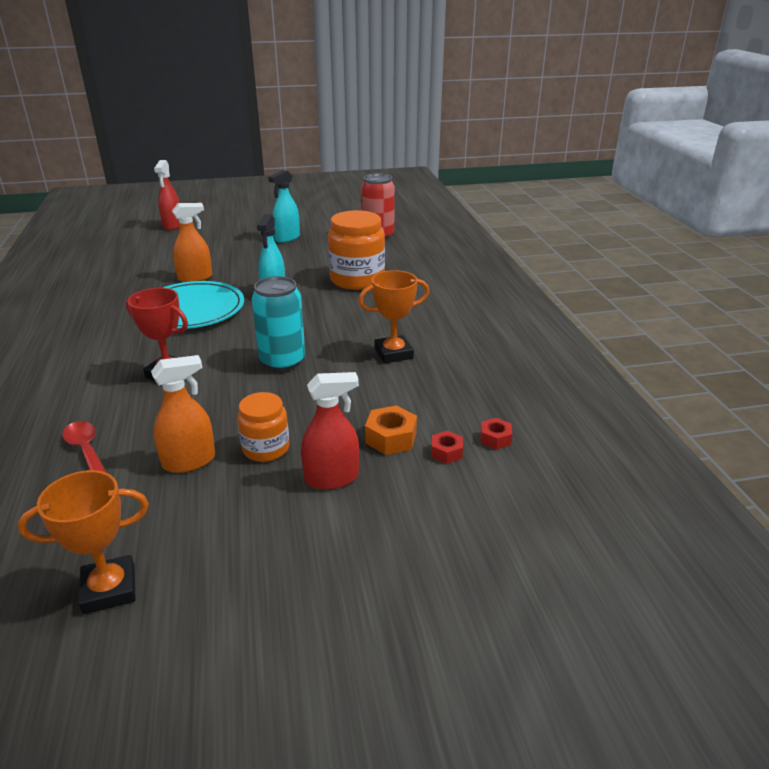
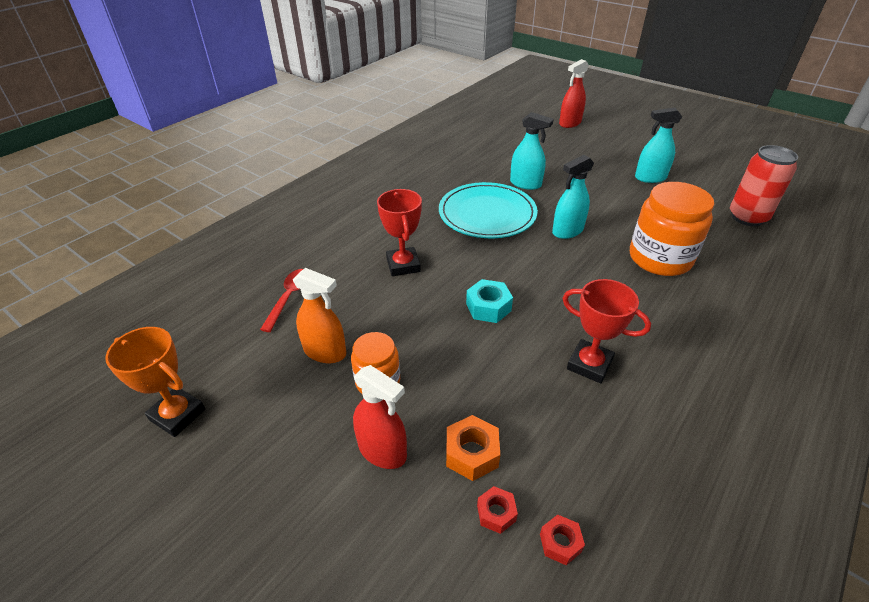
camera: 50 degrees right, 10 degrees up
orange spray bottle [172,203,212,282] -> turquoise spray bottle [510,112,554,190]
turquoise can [252,276,305,372] -> turquoise nut [466,279,513,323]
orange trophy [358,270,429,363] -> red trophy [562,279,651,384]

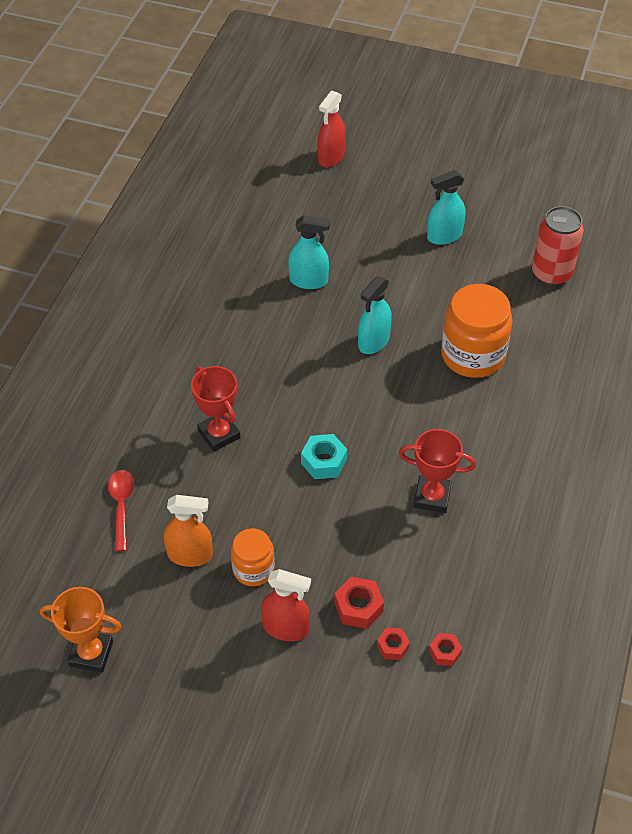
camera: 20 degrees left, 10 degrees up
turquoise plate [439,182,538,238] -> none
orange nut [446,415,500,481] -> red nut [334,577,384,629]

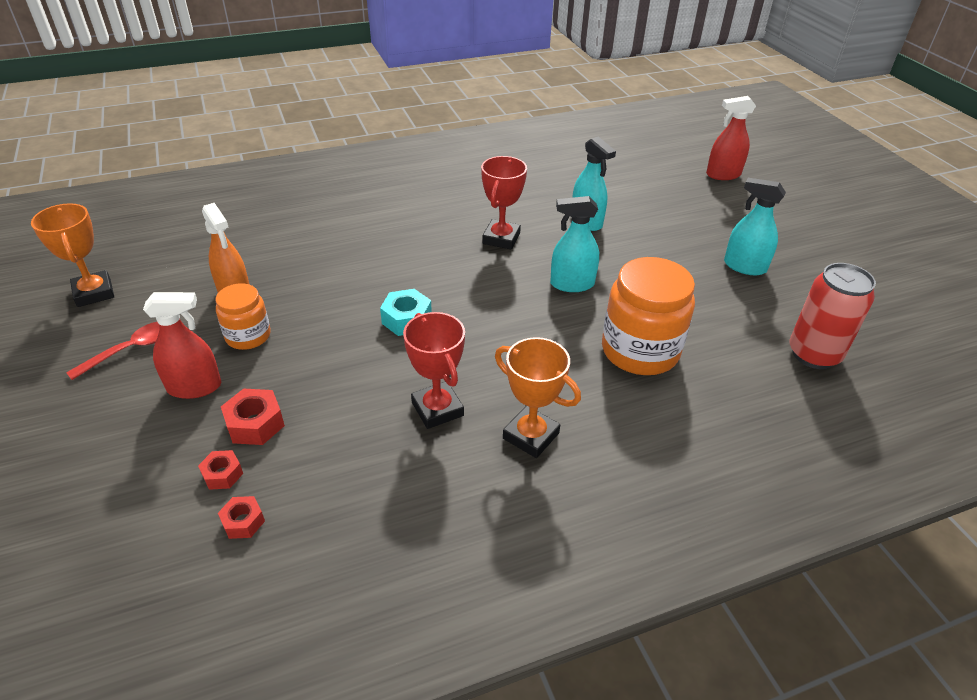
camera: 50 degrees right, 10 degrees down
red spoon [108,470,134,552] -> red spoon moved to [66,322,159,380]
red trophy [191,366,241,452] -> red trophy moved to [481,156,527,250]
red spray bottle [261,569,311,641] -> red spray bottle turned 75 degrees counterclockwise [143,292,221,399]
none -> orange trophy [495,337,581,458]

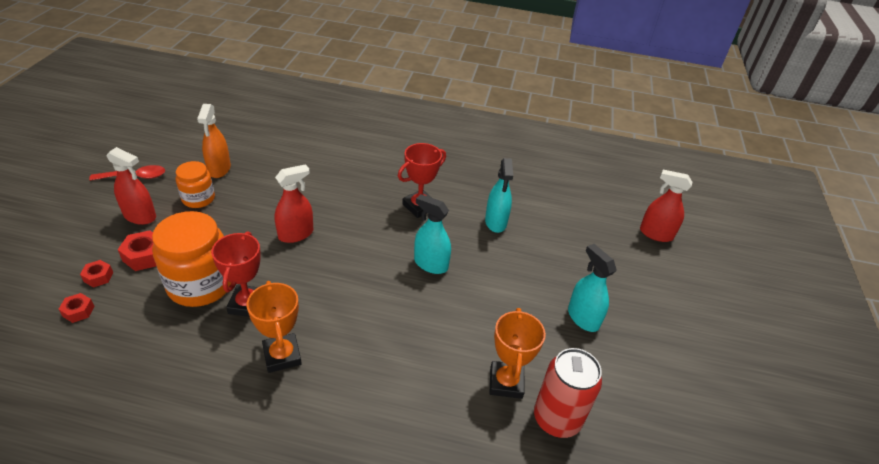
camera: 30 degrees right, 0 degrees up
orange trophy [31,203,114,307] -> orange trophy moved to [489,308,546,399]
turquoise nut [380,289,432,336] -> red spray bottle [275,164,313,243]
orange jar [602,257,695,375] -> orange jar moved to [152,211,231,307]

